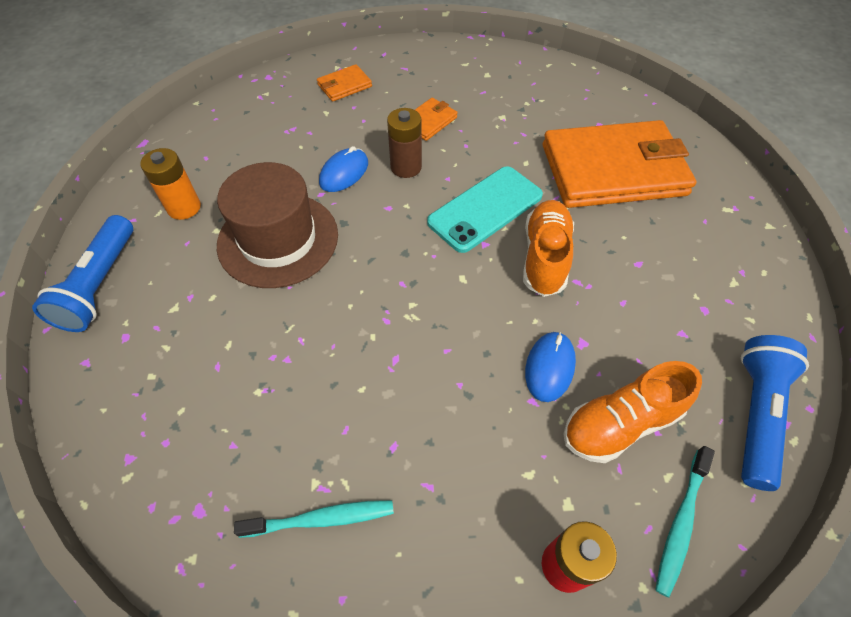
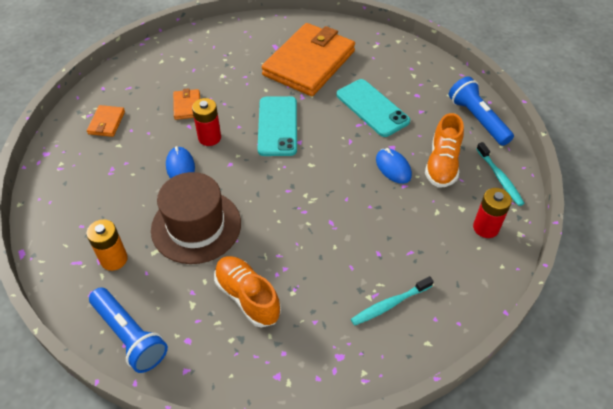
camera: 50 degrees left, 5 degrees down
turquoise toothbrush [234,500,394,538] -> turquoise toothbrush turned 150 degrees counterclockwise [351,276,434,326]
brown battery [387,108,422,178] -> red battery [192,98,221,146]
orange shoe [523,200,574,297] -> orange shoe moved to [214,256,281,327]
none -> turquoise phone [336,79,410,137]

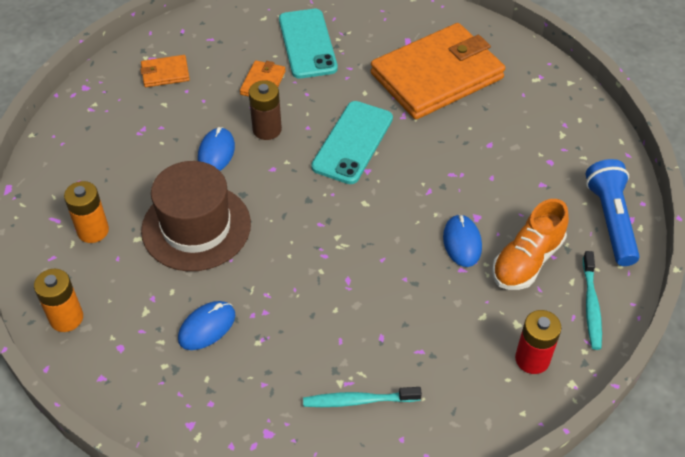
camera: 25 degrees right, 0 degrees up
orange wallet [87,105,125,137] -> orange wallet turned 45 degrees clockwise [140,55,190,87]
blue flashlight [89,287,168,373] -> orange battery [34,269,83,332]
red battery [192,98,221,146] -> brown battery [249,80,282,140]
orange shoe [214,256,281,327] -> blue mouse [178,301,235,350]
turquoise phone [336,79,410,137] -> turquoise phone moved to [279,9,338,78]

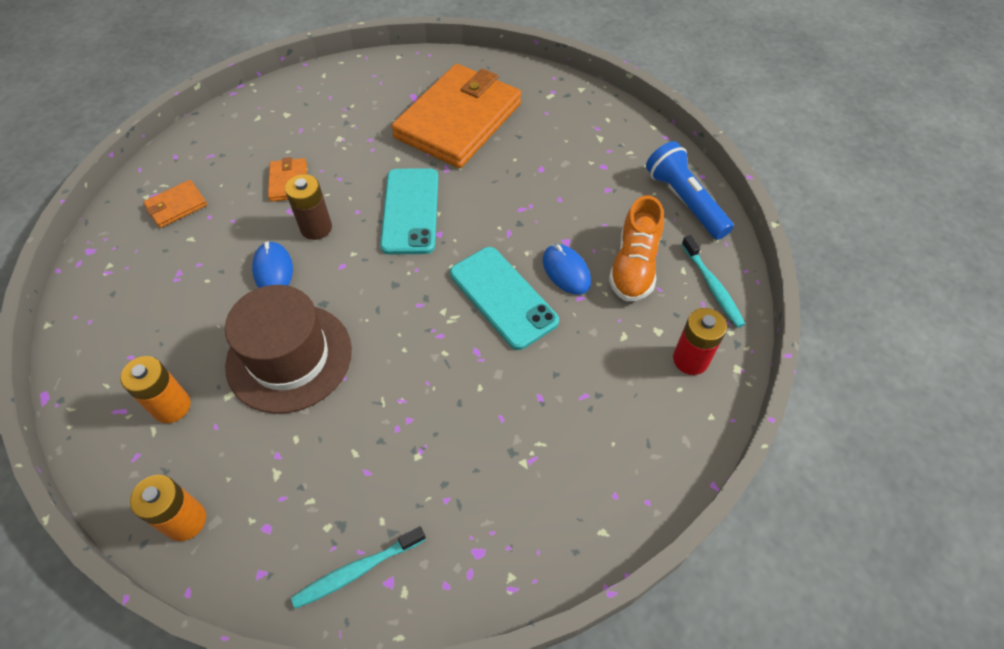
camera: 25 degrees left, 5 degrees up
blue mouse [178,301,235,350] -> none
turquoise phone [279,9,338,78] -> turquoise phone moved to [450,247,559,350]
turquoise toothbrush [303,387,422,407] -> turquoise toothbrush moved to [291,527,426,609]

